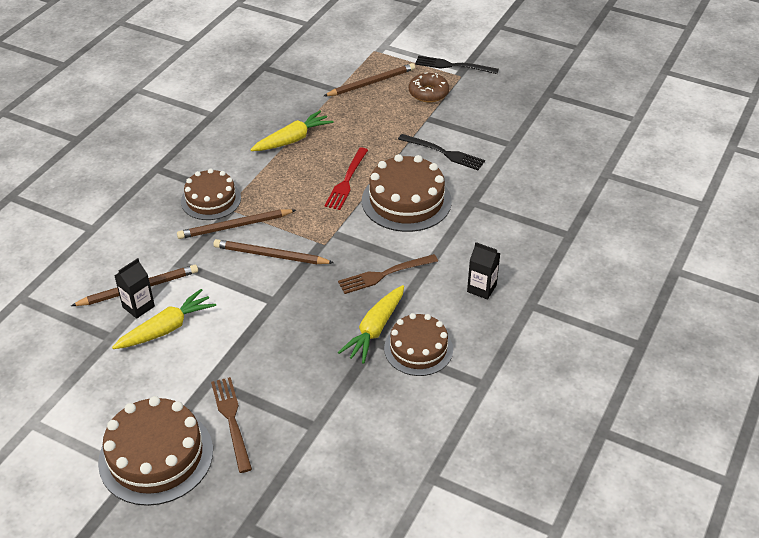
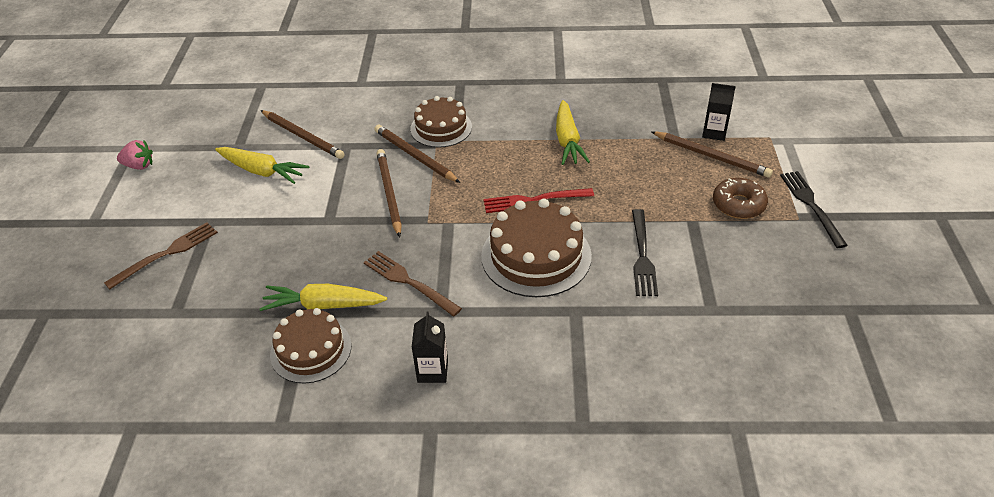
camera: 65 degrees right, 0 degrees up
brown cake [98,396,213,506] -> none
black carton [114,258,155,319] -> black carton moved to [702,83,736,141]
yellow carrot [250,111,334,151] -> yellow carrot turned 60 degrees clockwise [556,100,590,165]
none -> pink strawberry [117,140,153,170]

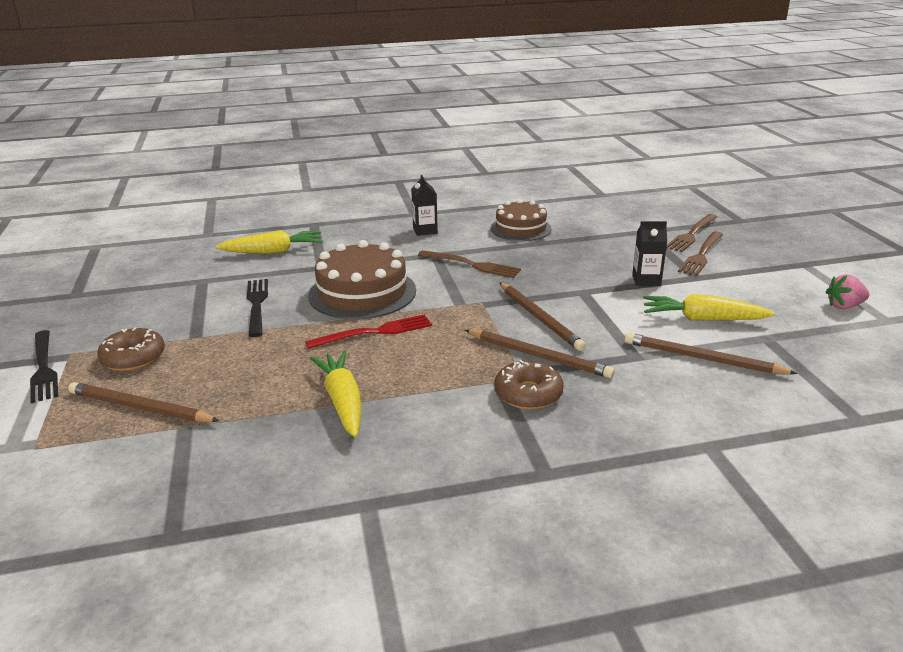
camera: 165 degrees right, 15 degrees down
yellow carrot [259,284,387,311] -> yellow carrot moved to [216,230,323,254]
brown cake [410,96,472,148] -> brown donut [494,360,564,410]
black carton [702,83,736,141] -> black carton moved to [632,221,667,286]
none -> brown fork [666,214,717,252]

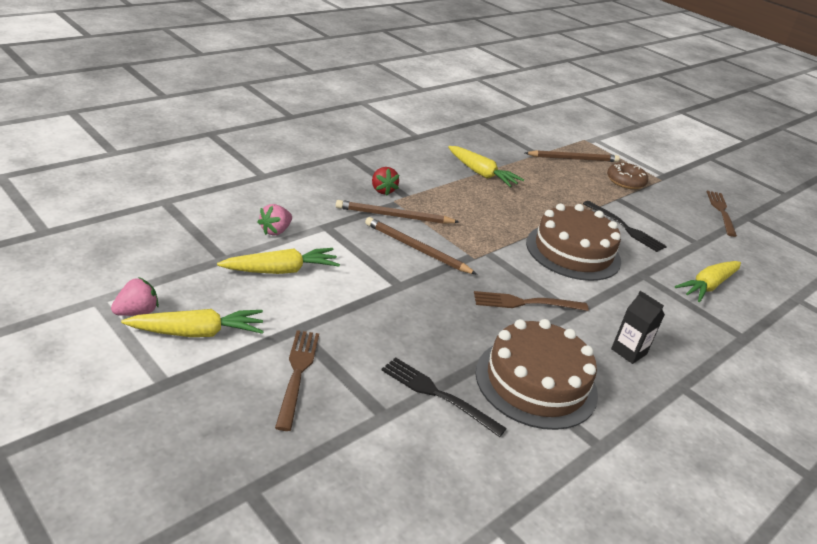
camera: 145 degrees right, 5 degrees up
black fork [30,330,58,403] -> black fork moved to [381,357,507,437]
red fork [305,315,432,349] -> none
brown cake [491,199,552,241] -> brown cake [476,319,598,430], size x1.50
brown donut [494,360,564,410] -> red strawberry [372,167,399,195]
brown pencil [624,333,798,375] -> pink strawberry [258,204,292,235]
black carton [632,221,667,286] -> none
brown fork [666,214,717,252] -> brown fork moved to [707,191,737,237]
none -> yellow carrot [121,309,264,337]

